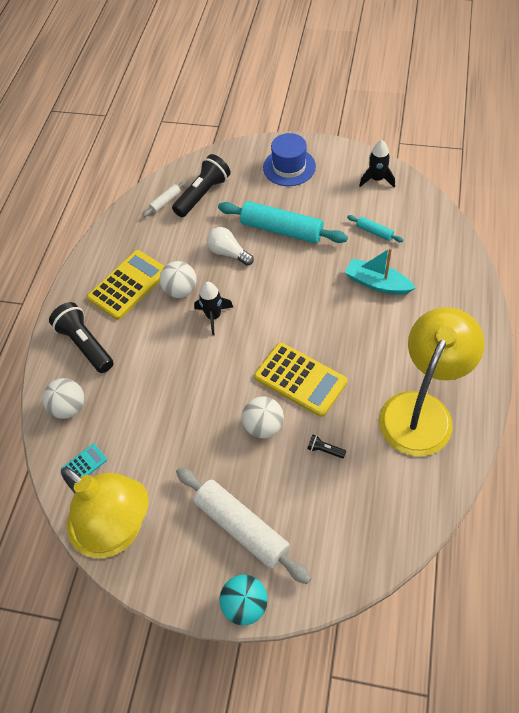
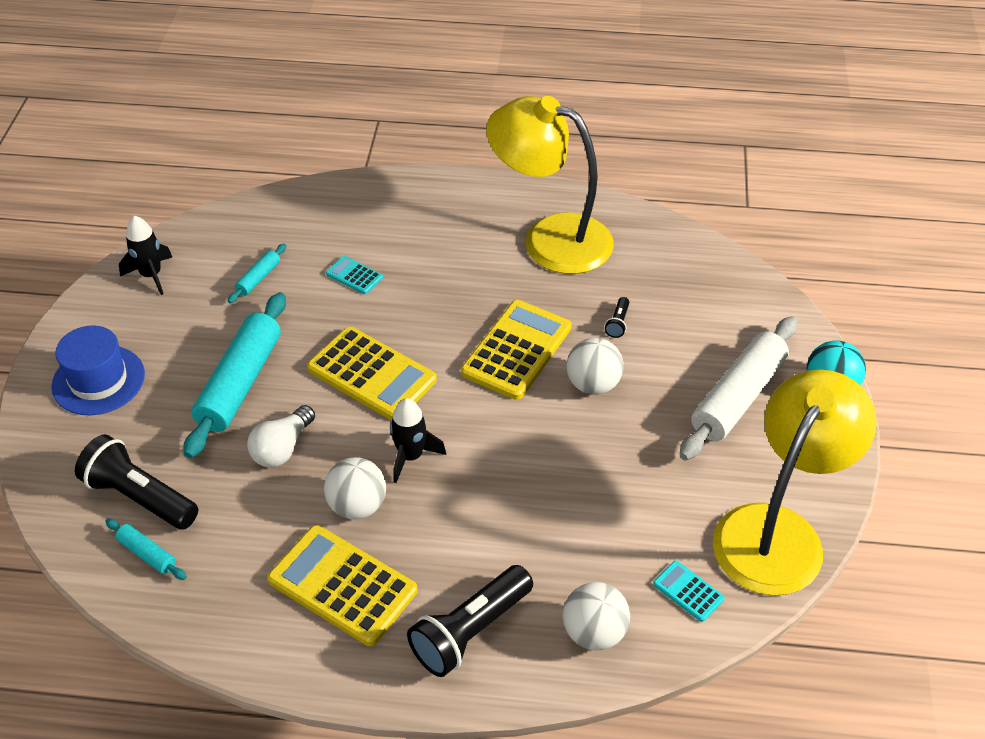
camera: 100 degrees left, 10 degrees down
white rolling pin [143,180,186,217] -> turquoise rolling pin [105,519,187,580]
turquoise boat [345,248,415,295] -> turquoise calculator [326,256,383,294]
none -> yellow calculator [307,327,437,420]

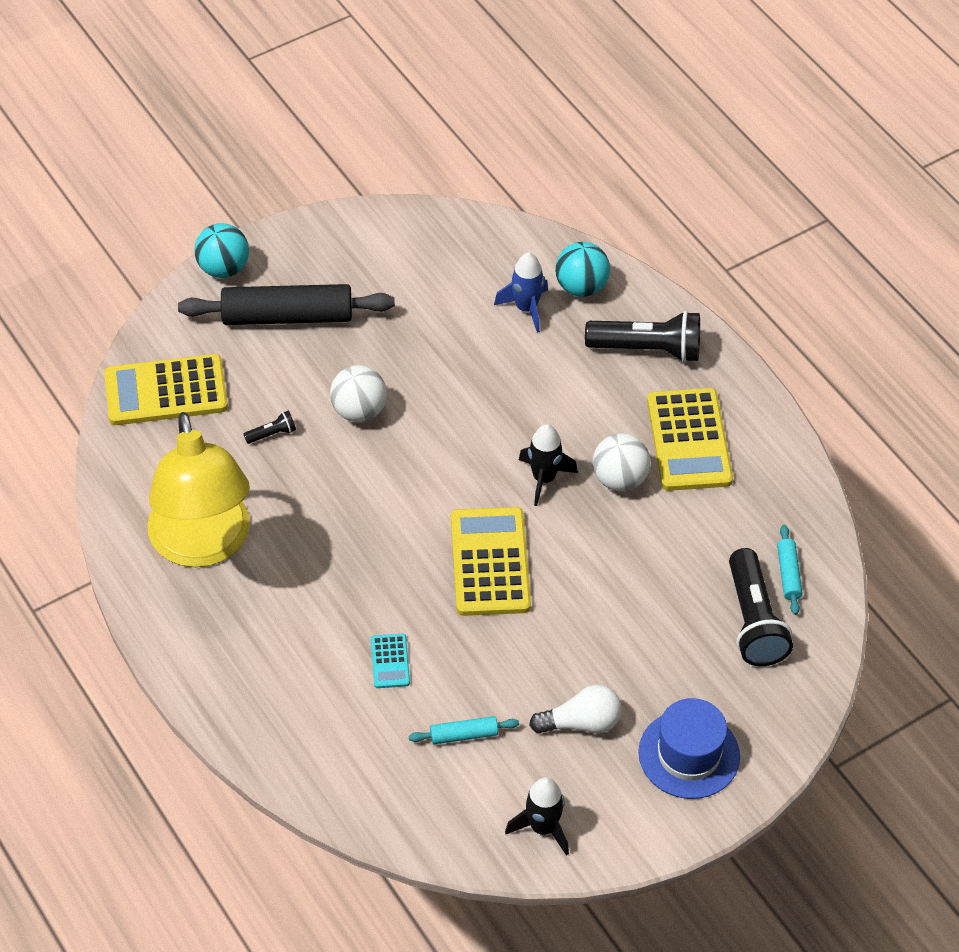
camera: 130 degrees left, 5 degrees up
turquoise rolling pin [183,292,286,458] -> none
white light bulb [247,405,315,467] -> white light bulb moved to [529,685,622,734]
yellow calculator [461,300,572,400] -> yellow calculator moved to [104,354,228,425]
white ball [563,582,630,650] -> turquoise ball [555,242,610,297]
turquoise calculator [653,561,724,622] -> none
white rolling pin [680,316,797,460] -> black rolling pin [178,284,395,325]
yellow lamp [713,370,877,596] -> none
none -> blue rocket [494,253,548,333]

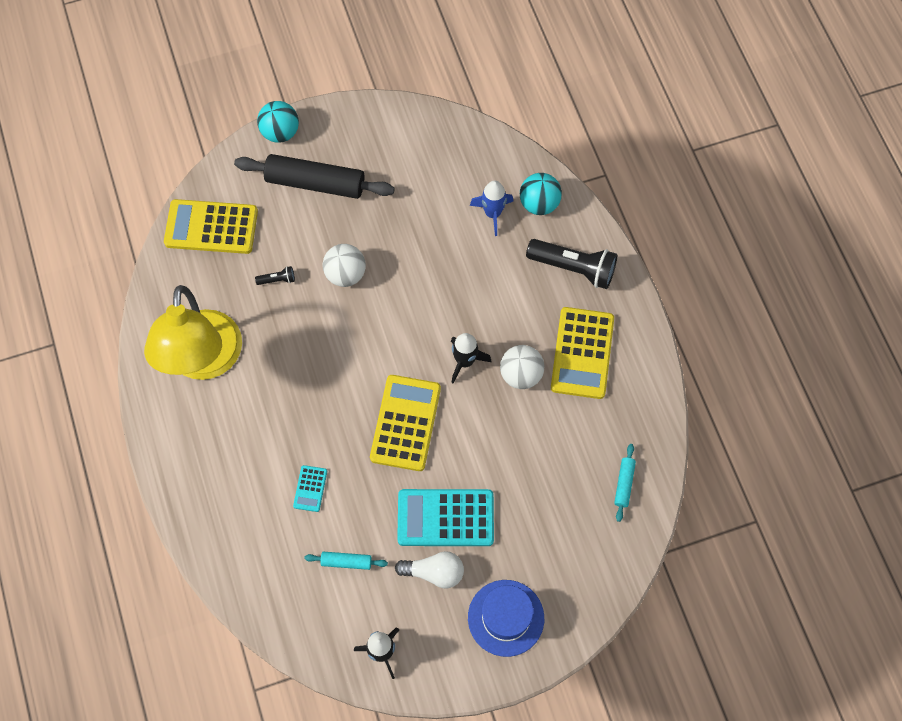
camera: 15 degrees right, 15 degrees up
black flashlight [729,548,793,666] -> none
none -> turquoise calculator [397,489,494,546]

